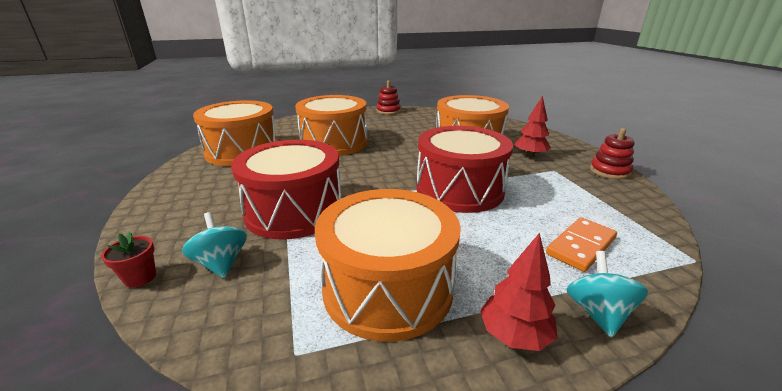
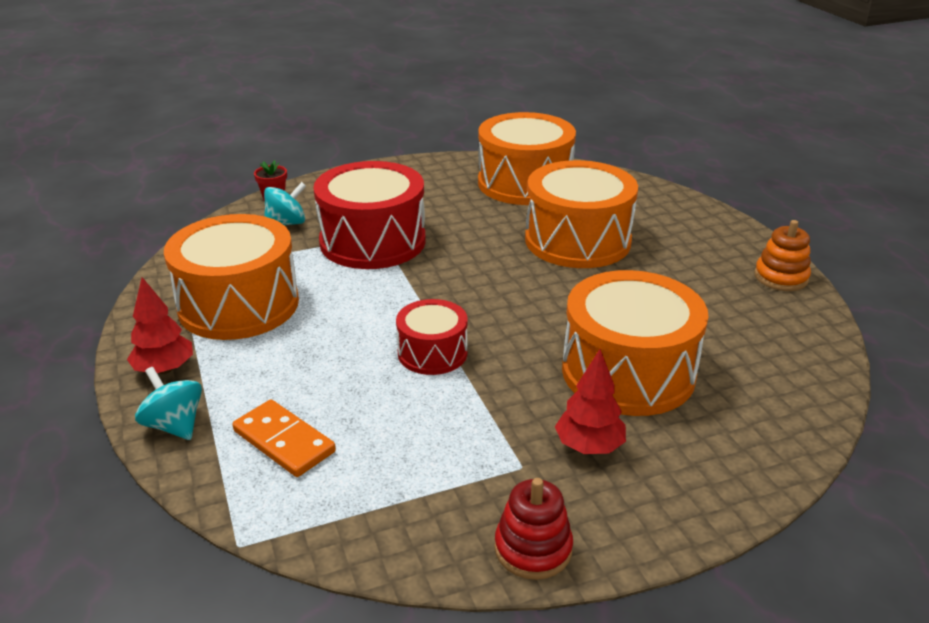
camera: 85 degrees right, 5 degrees up
red stacking toy [376,81,401,115] -> orange stacking toy [754,220,811,291]
red drum [416,126,513,213] -> red drum [396,299,468,375], size x0.54
turquoise spinning top [567,251,648,338] -> turquoise spinning top turned 135 degrees counterclockwise [135,367,202,440]

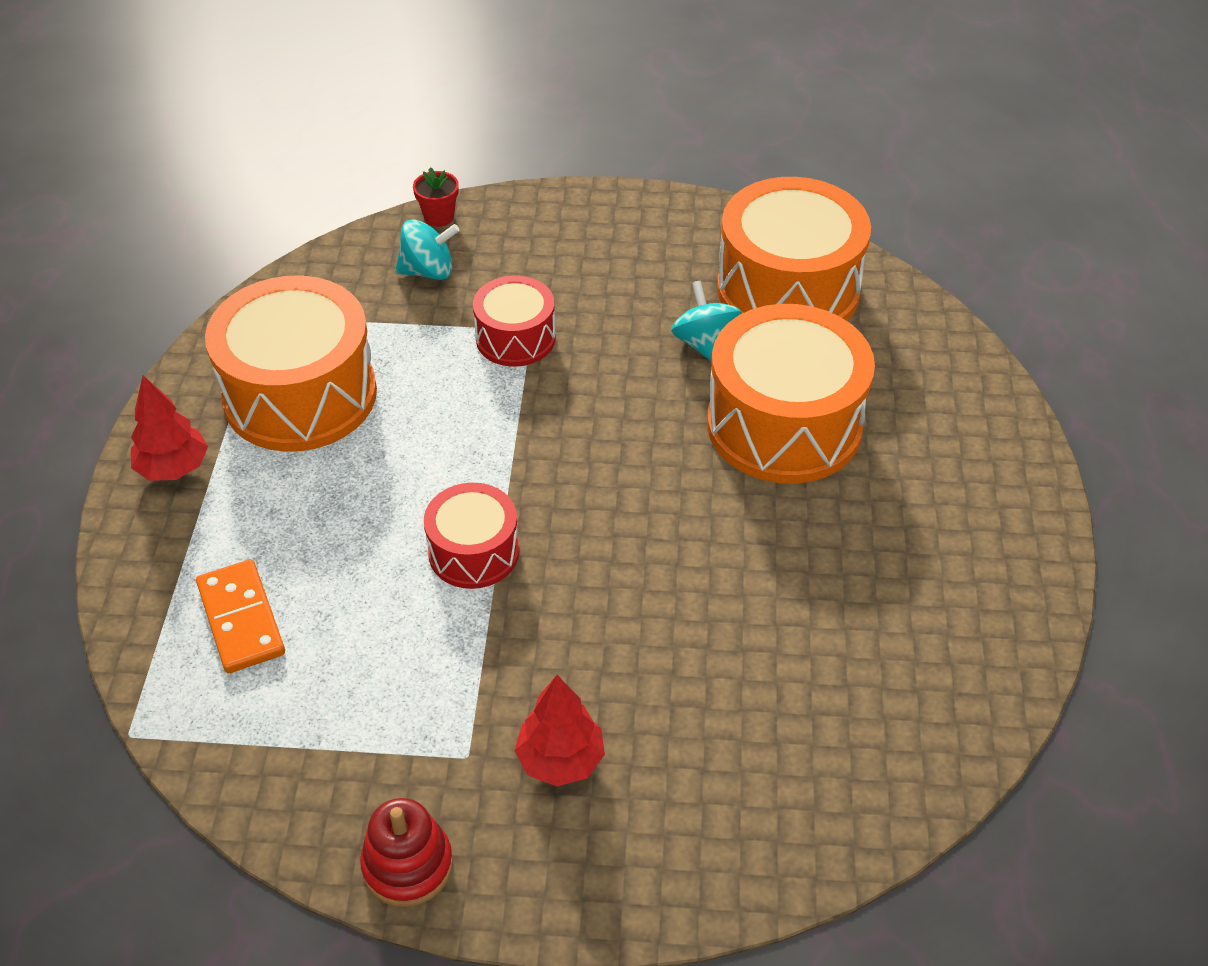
camera: 25 degrees right, 15 degrees up
turquoise spinning top [135,367,202,440] -> turquoise spinning top moved to [671,281,742,361]
red drum [313,161,426,269] -> red drum [473,276,556,367], size x0.54
orange drum [562,270,708,416] -> none
orange stacking toy [754,220,811,291] -> none

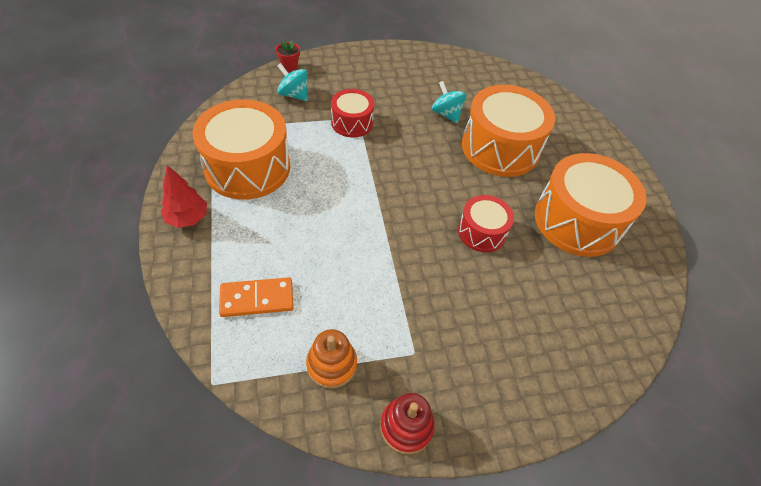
camera: 20 degrees left, 5 degrees up
orange domino [196,559,285,673] -> orange domino turned 60 degrees counterclockwise [219,277,293,317]
turquoise spinning top [395,219,460,280] -> turquoise spinning top turned 120 degrees counterclockwise [277,63,308,101]
red drum [424,483,519,589] -> red drum moved to [458,195,514,252]
red tree [514,675,605,786] -> none
orange drum [717,177,871,321] -> orange drum moved to [535,153,646,257]
none -> orange stacking toy [306,329,357,389]

